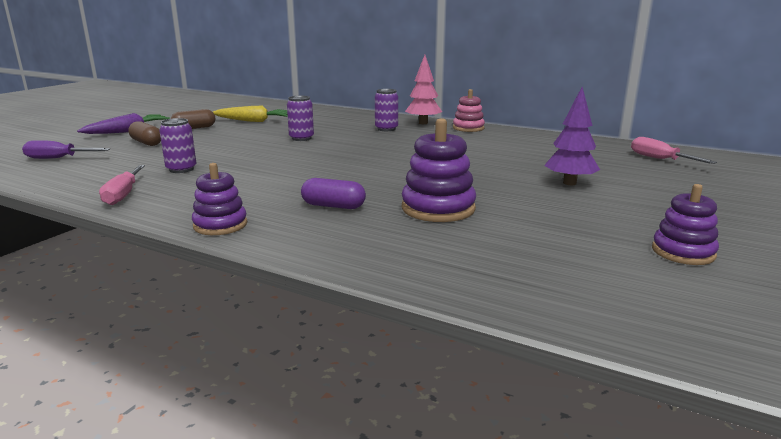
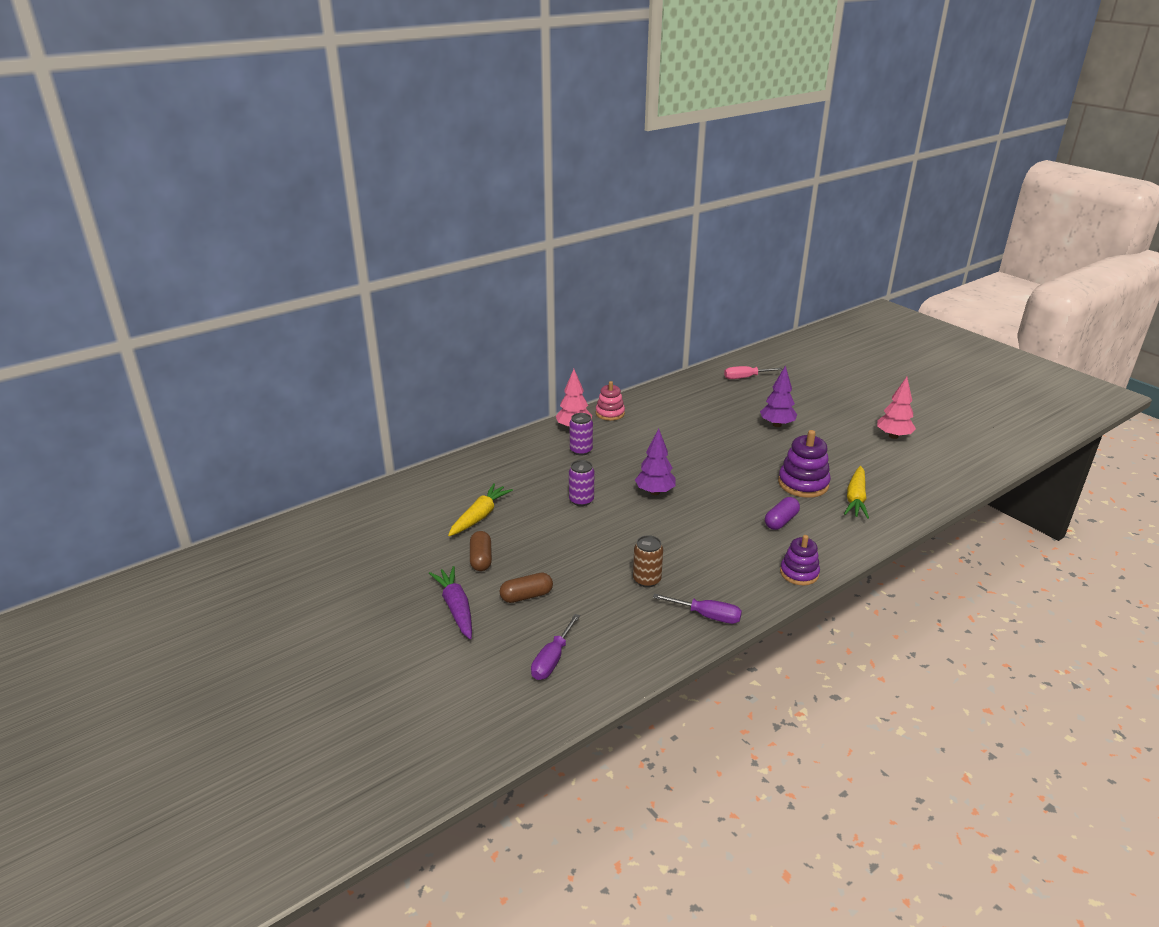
camera: 65 degrees left, 10 degrees up
pink screwdriver [99,165,145,205] -> purple screwdriver [653,594,742,624]
purple can [159,118,196,173] -> brown can [633,535,663,588]
purple stacking toy [652,184,719,265] -> pink tree [877,377,916,439]
none -> purple tree [635,428,676,495]
none -> yellow carrot [844,466,869,519]

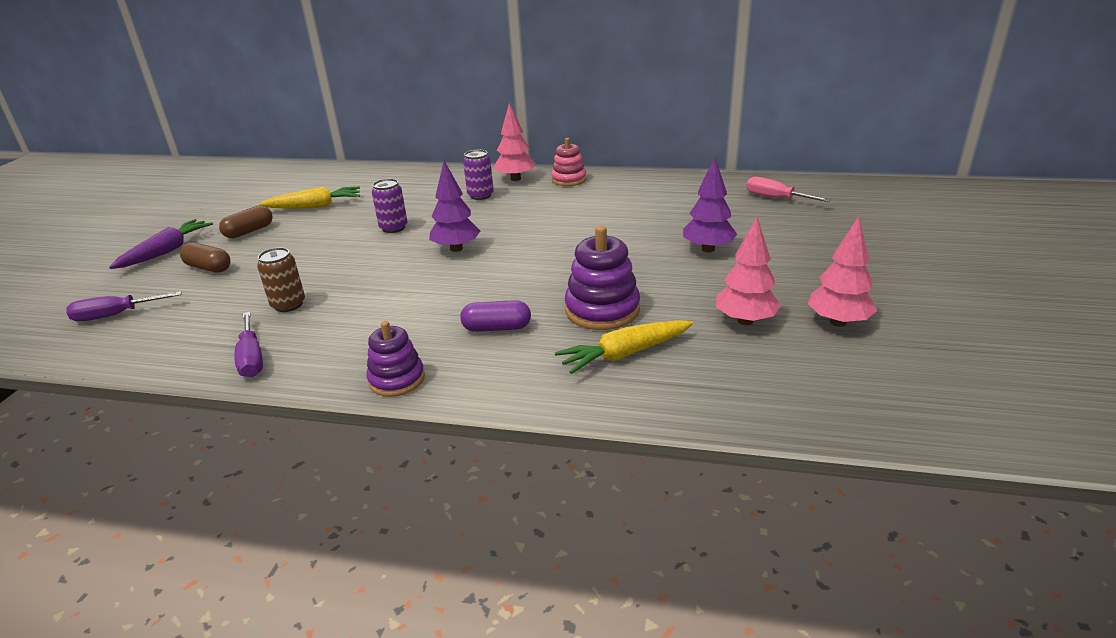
camera: 50 degrees right, 0 degrees up
none -> pink tree [716,217,781,325]

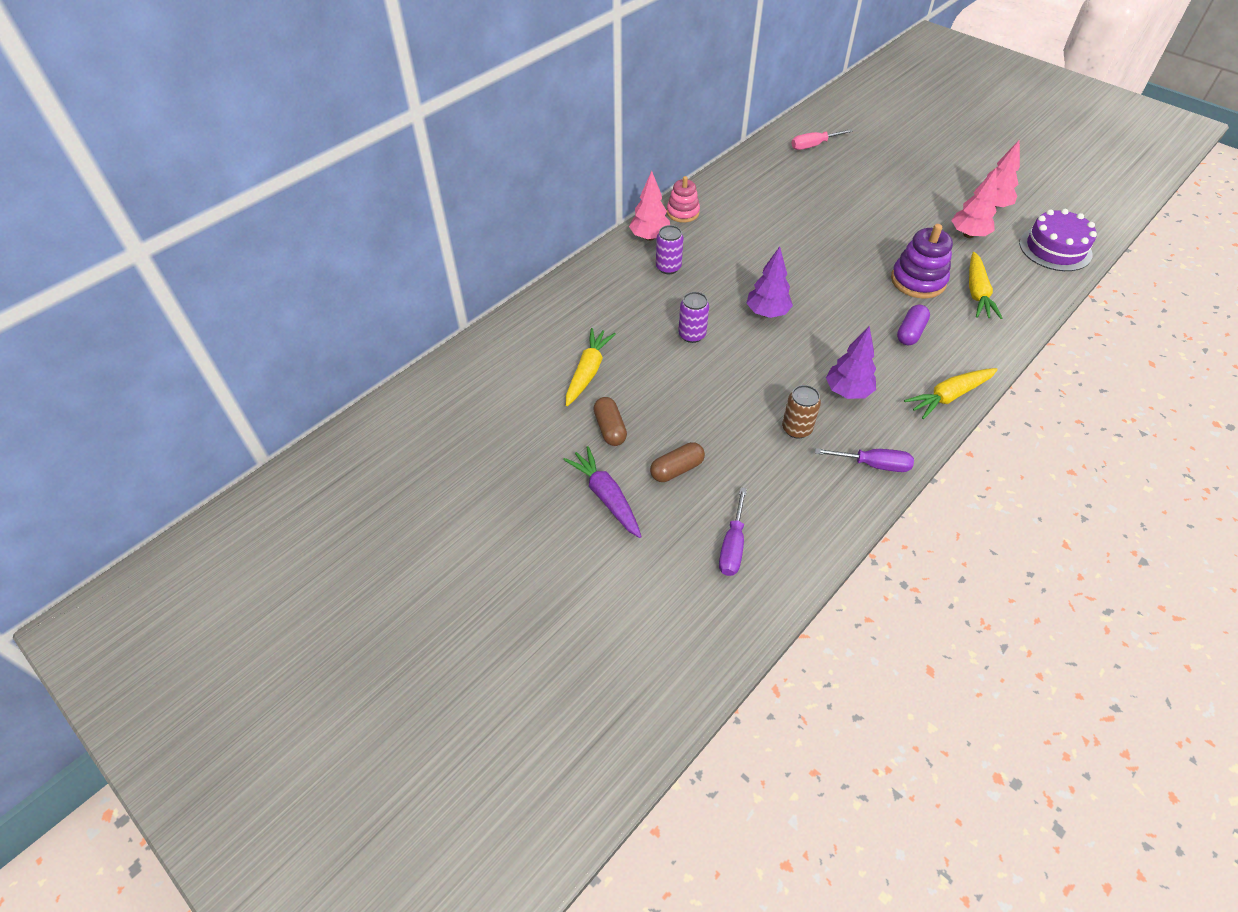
camera: 60 degrees left, 20 degrees up
purple stacking toy [367,321,425,397] -> yellow carrot [904,368,998,419]
purple tree [683,157,737,252] -> purple tree moved to [826,326,876,399]
none -> purple cake [1019,209,1097,271]

